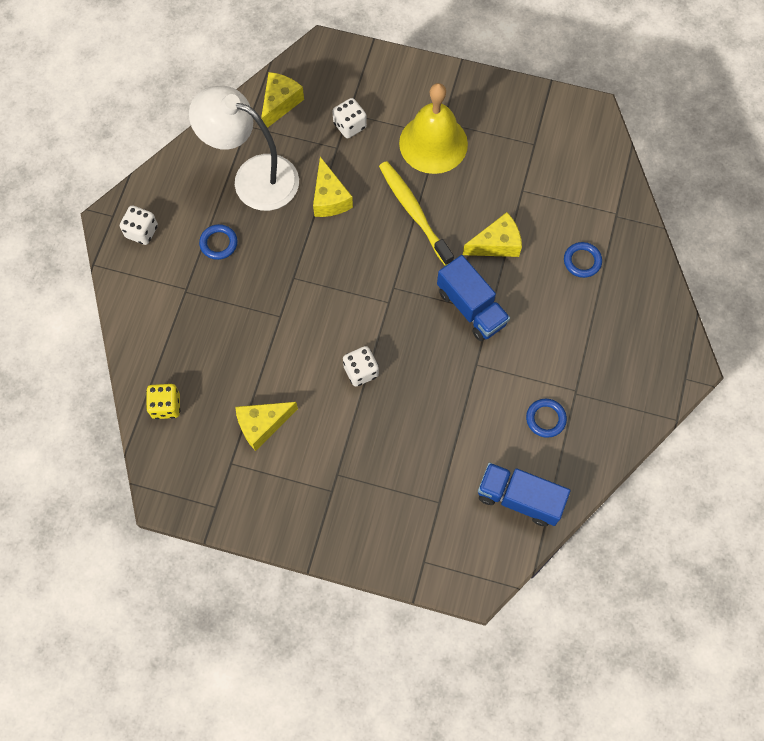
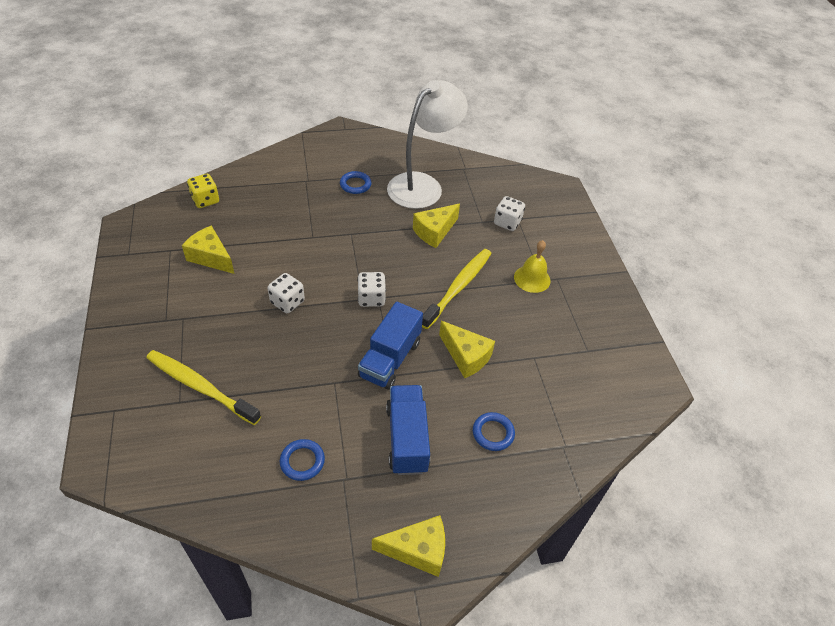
camera: 60 degrees right, 20 degrees down
white dice [120,206,158,245] -> white dice moved to [357,272,386,307]
white lamp [189,86,299,211] -> white lamp turned 45 degrees clockwise [387,80,468,209]
yellow cheese [261,72,304,128] -> yellow cheese moved to [372,515,445,577]
yellow bell [399,83,468,174] -> yellow bell [514,240,550,293], size x0.56
blue truck [478,463,570,526] -> blue truck moved to [386,385,430,475]
none -> yellow toothbrush [146,350,261,425]

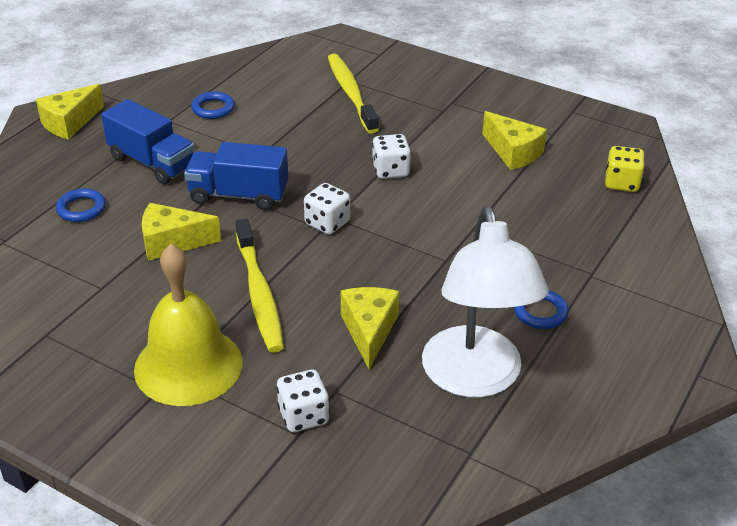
camera: 135 degrees right, 10 degrees down
yellow toothbrush [146,350,261,425] -> yellow toothbrush turned 90 degrees counterclockwise [328,54,379,133]
yellow cheese [182,225,235,274] -> yellow cheese turned 60 degrees clockwise [482,111,547,170]
blue truck [358,302,423,390] -> blue truck turned 60 degrees counterclockwise [184,142,288,210]
yellow bell [514,240,550,293] -> yellow bell [134,244,243,406], size x1.79

